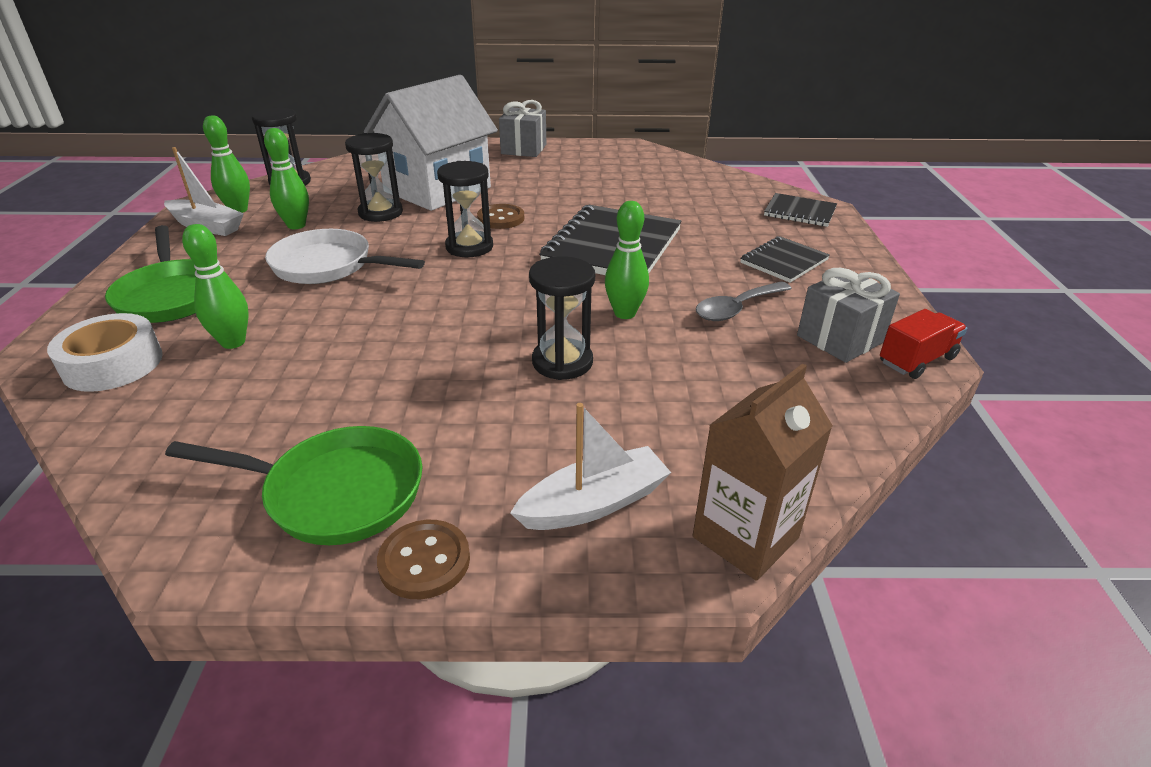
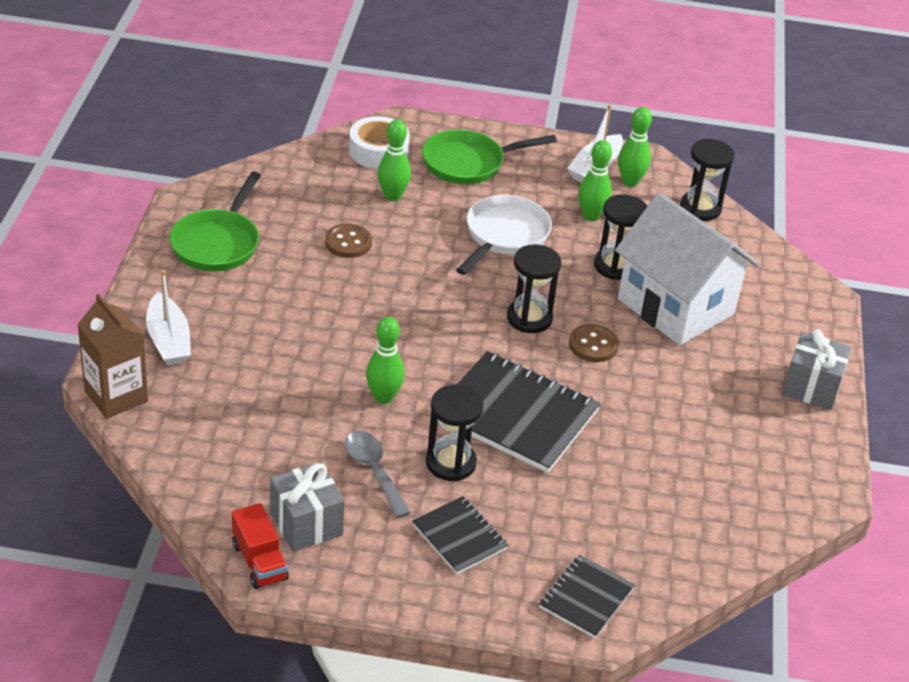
camera: 95 degrees right, 5 degrees up
brown button [377,520,470,599] -> brown button moved to [325,224,372,258]
black hourglass [529,256,595,380] -> black hourglass moved to [426,385,484,481]

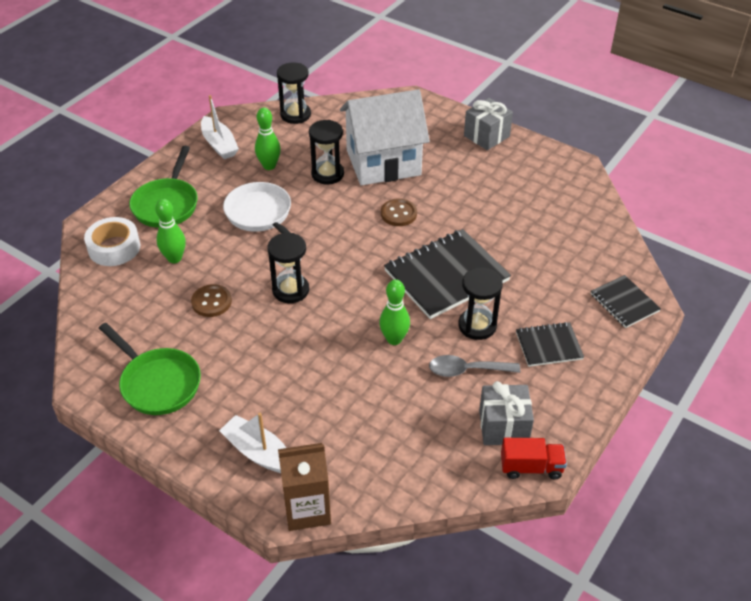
camera: 60 degrees left, 5 degrees up
white boat [146,270,191,366] -> white boat turned 150 degrees counterclockwise [219,413,286,473]
black hourglass [507,245,561,333] -> black hourglass moved to [267,233,309,303]
green bowling pin [618,107,652,187] -> none

